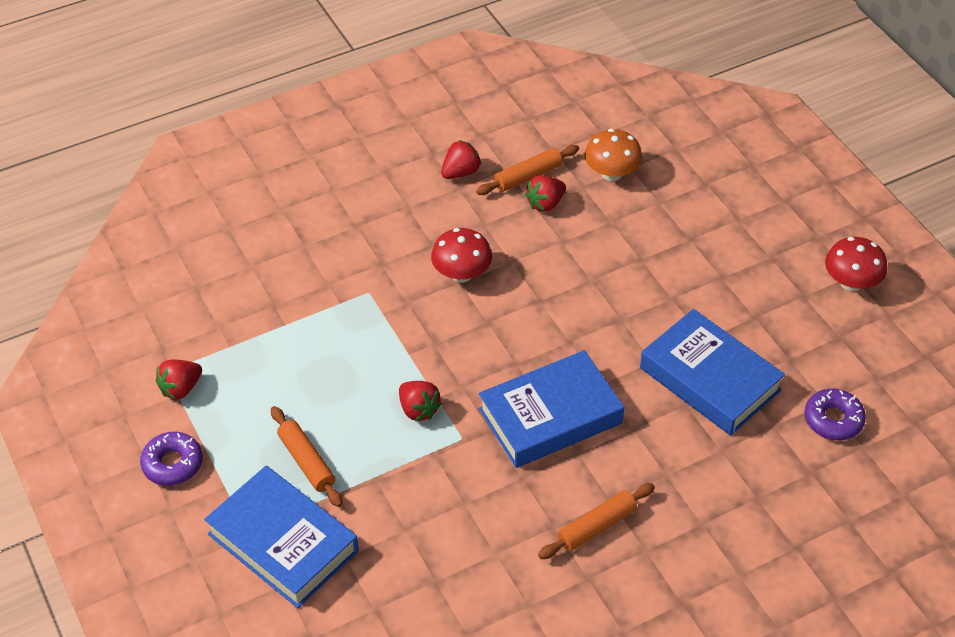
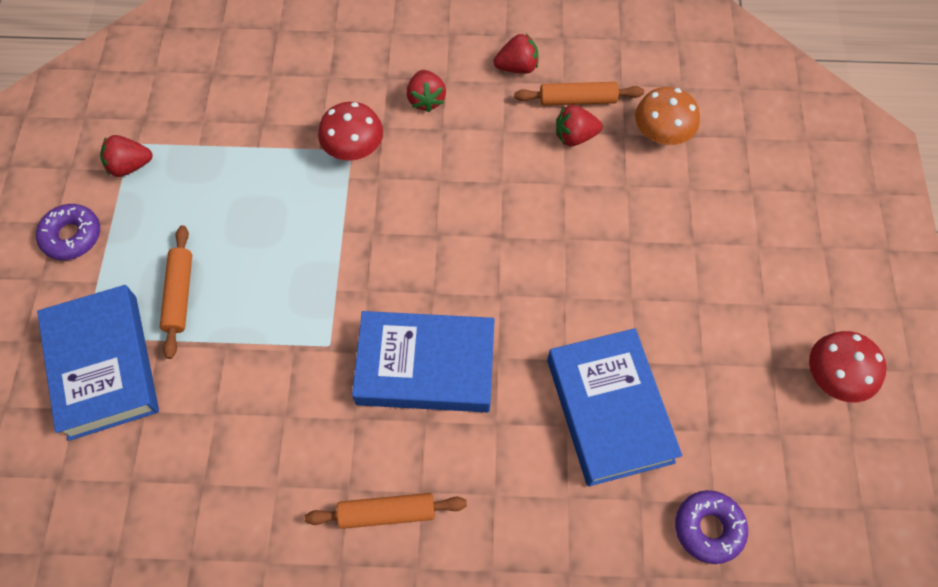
camera: 30 degrees right, 15 degrees up
red strawberry [399,381,442,421] -> red strawberry moved to [406,70,446,112]
red mushroom [431,228,492,282] -> red mushroom moved to [318,102,383,161]

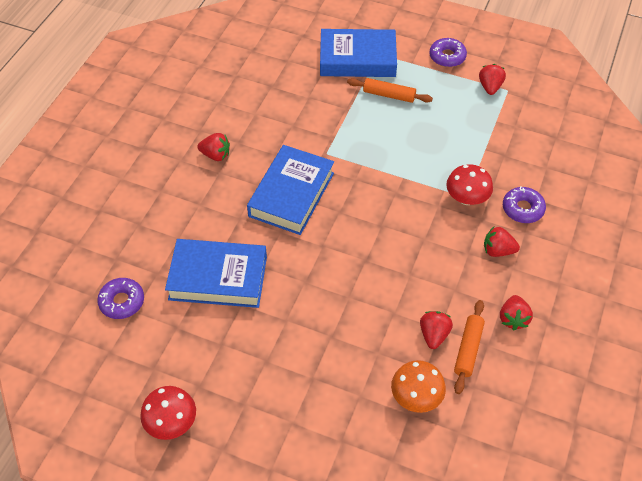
camera: 110 degrees right, 10 degrees down
orange rolling pin [305,493,467,529] -> red strawberry [197,133,230,161]
none -> purple donut [503,186,546,223]

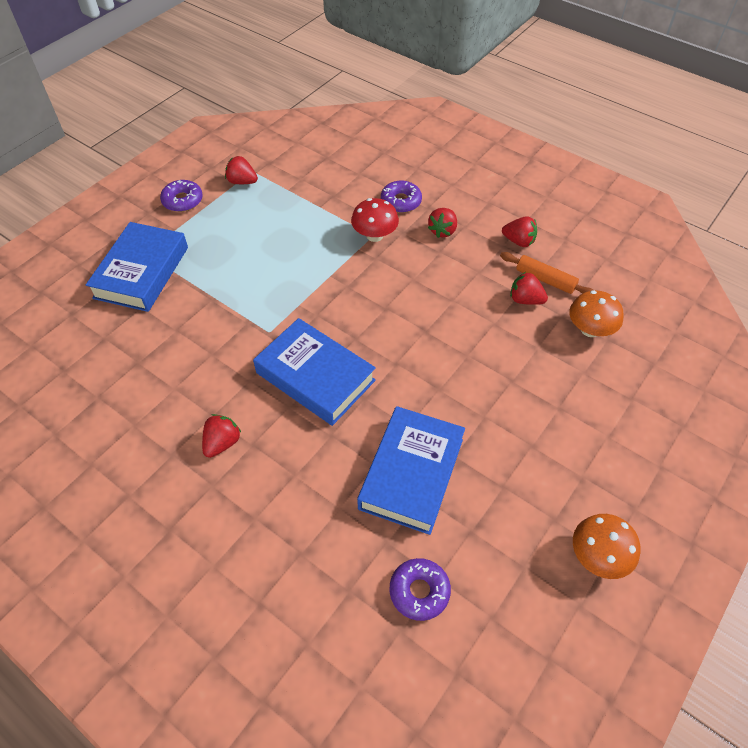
camera: 75 degrees left, 0 degrees up
red mushroom [140,386,196,440] -> orange mushroom [573,514,641,579]
orange rolling pin [347,78,433,103] -> none

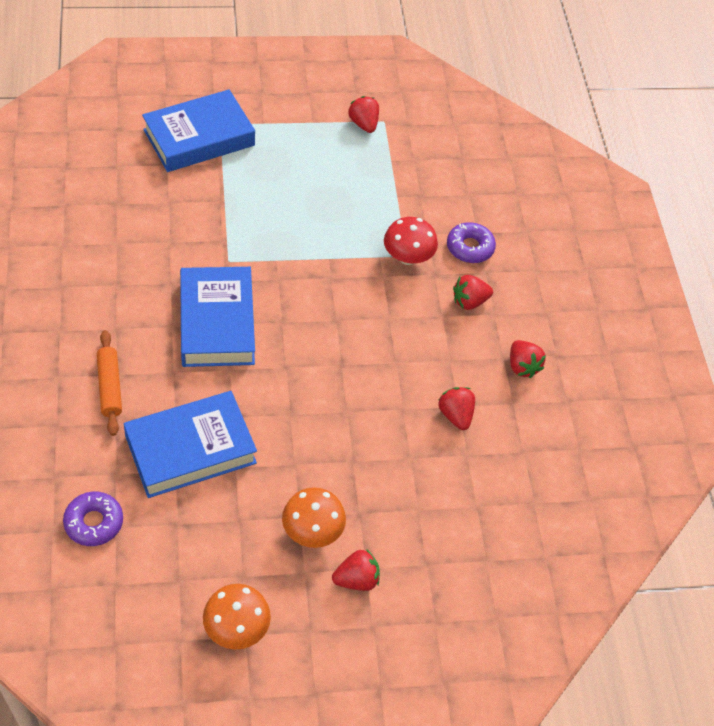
camera: 40 degrees right, 0 degrees up
purple donut [160,180,203,212] -> none
red strawberry [202,414,241,458] -> red strawberry moved to [332,550,380,591]
orange rolling pin [500,252,594,294] -> orange rolling pin moved to [97,330,122,436]
orange mushroom [569,291,624,337] -> orange mushroom moved to [282,487,346,548]

